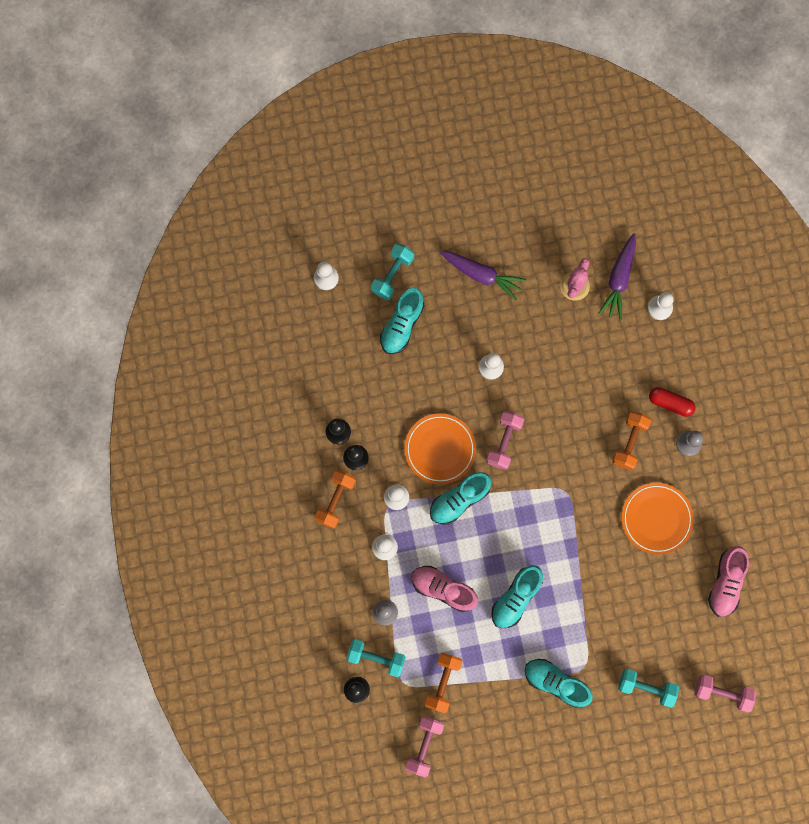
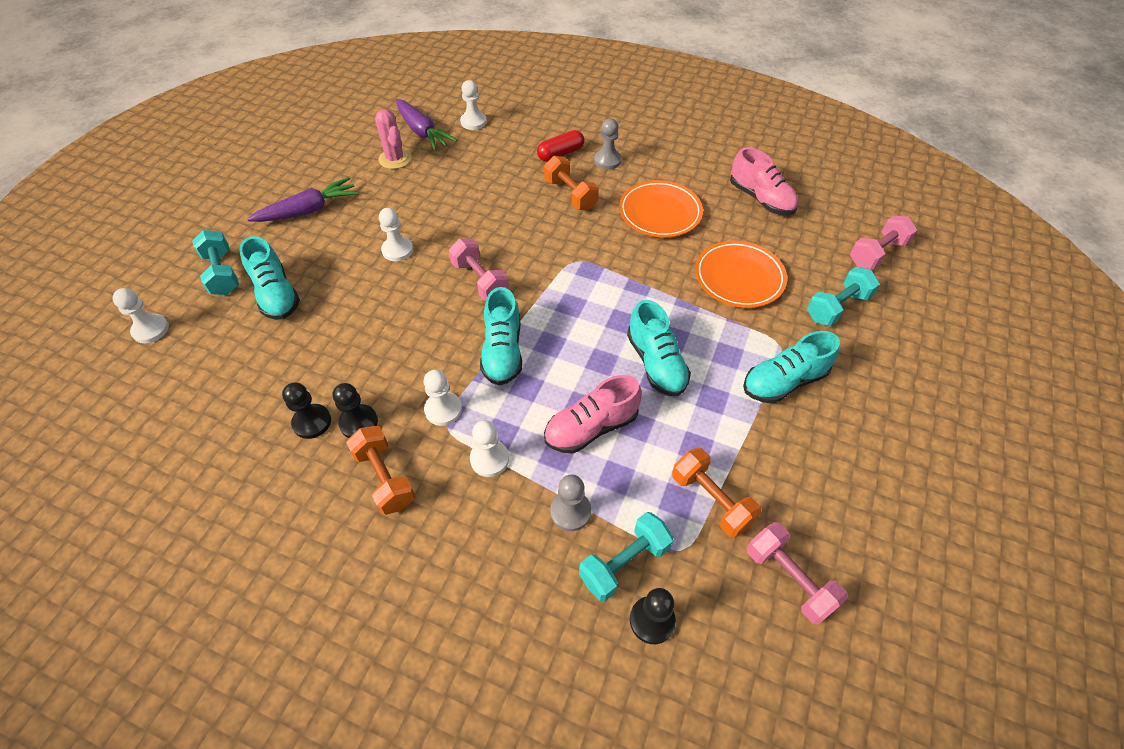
camera: 55 degrees left, 25 degrees down
orange plate [404,413,476,484] -> orange plate moved to [695,241,787,308]

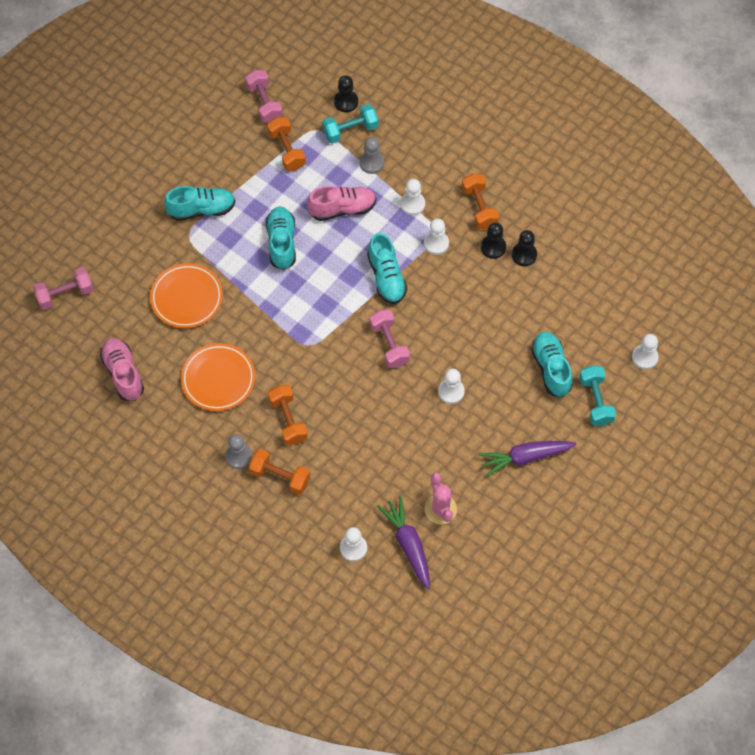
camera: 165 degrees left, 10 degrees up
turquoise shoe [480,287,522,385] -> turquoise shoe turned 150 degrees clockwise [367,233,407,304]
red capsule [537,130,585,162] -> orange dumbbell [248,449,310,495]
turquoise dumbbell [807,267,880,326] -> none

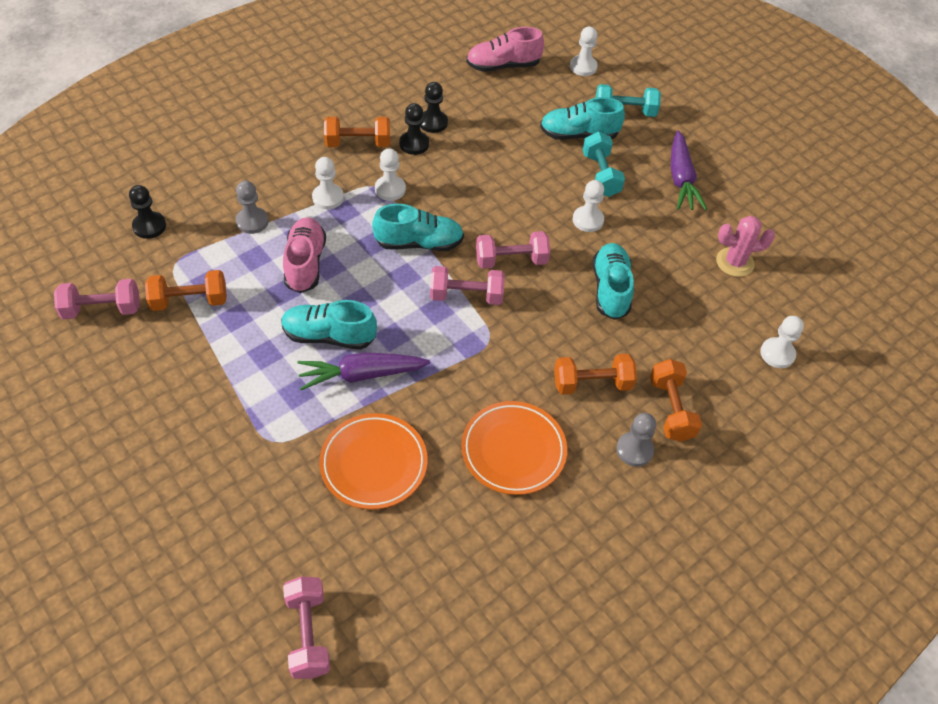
camera: 80 degrees left, 10 degrees down
pink shoe [100,338,144,401] -> pink shoe moved to [466,27,544,72]
turquoise shoe [164,186,236,221] -> turquoise shoe moved to [593,243,634,320]
orange dumbbell [248,449,310,495] -> orange dumbbell turned 45 degrees counterclockwise [650,359,702,442]
turquoise dumbbell [322,104,378,144] -> turquoise dumbbell moved to [583,132,625,197]
purple carrot [377,496,430,589] -> purple carrot moved to [297,353,430,390]
none -> pink dumbbell [430,266,505,305]

